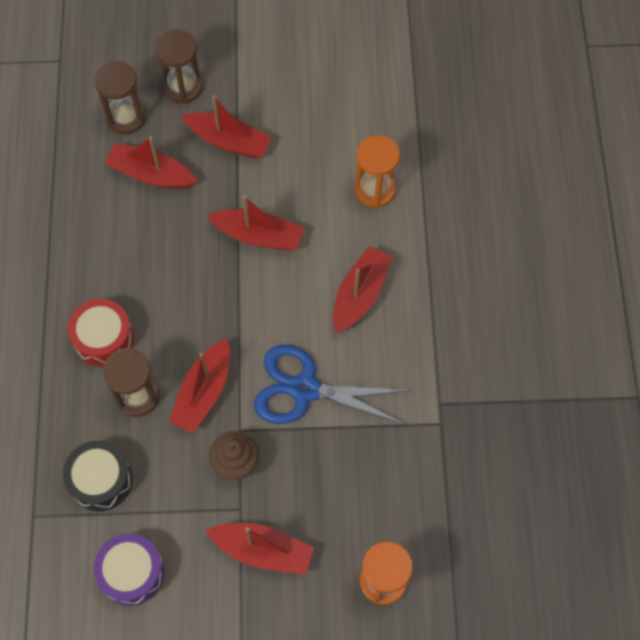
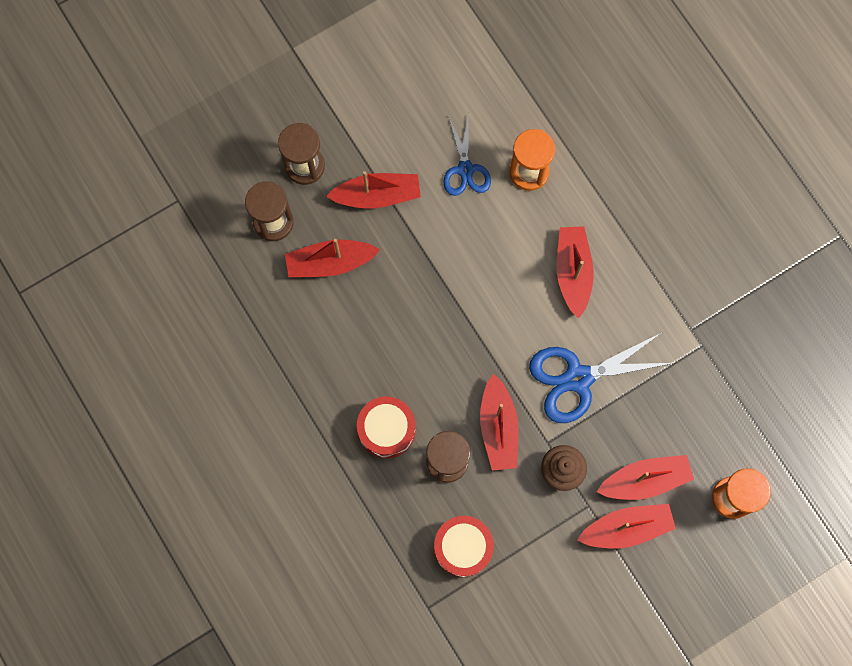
camera: 30 degrees left, 10 degrees up
black drum [63,441,133,511] -> red drum [434,516,494,577]
purple drum [94,533,164,606] -> none
red boat [207,195,304,251] -> red boat moved to [597,455,694,500]
none -> blue scissors [443,114,491,196]

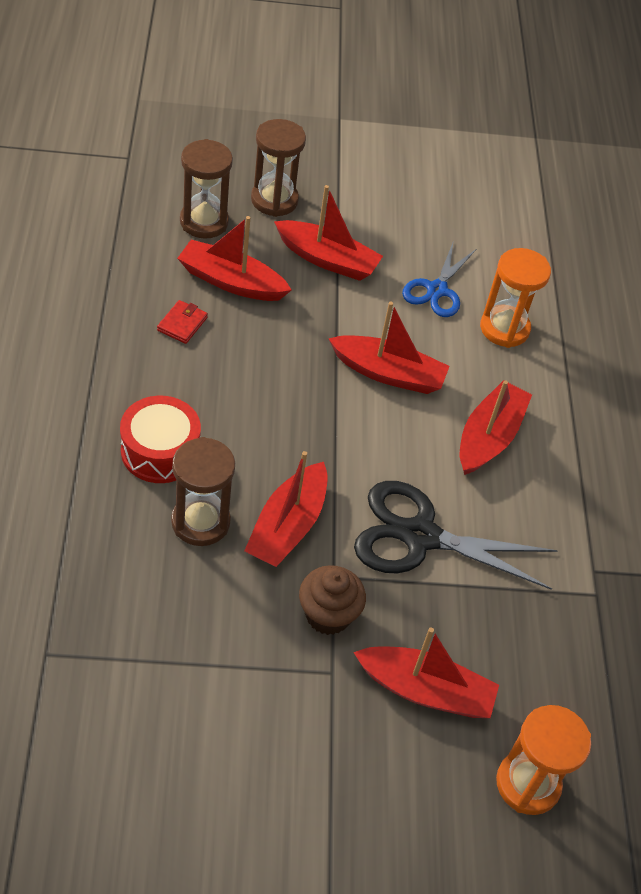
camera: 25 degrees right, 25 degrees down
red drum [434,516,494,577] -> none
blue scissors [529,332,673,423] -> black scissors [354,481,558,590]
red boat [577,504,676,548] -> red boat moved to [329,302,450,394]
none -> red wallet [157,300,208,344]

